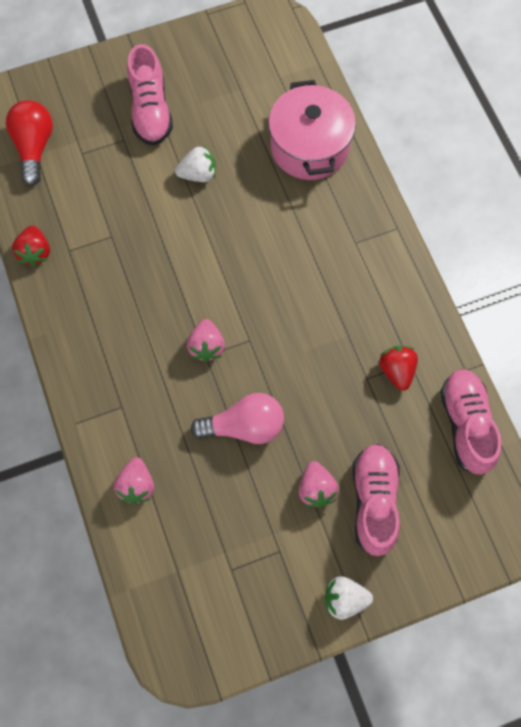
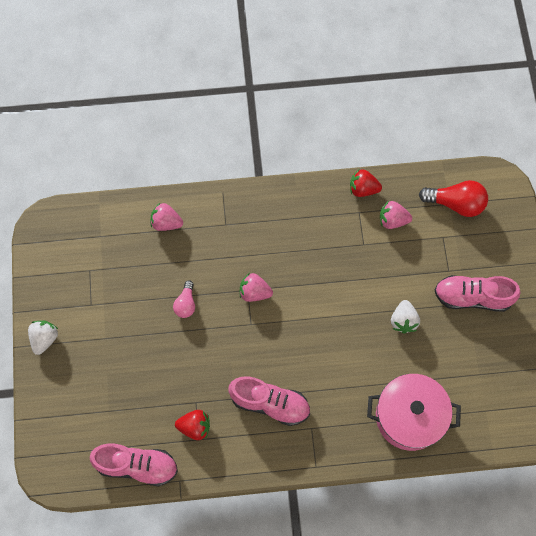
camera: 105 degrees right, 0 degrees up
pink light bulb [191,393,284,444] -> pink light bulb [173,280,195,318], size x0.59
pink strawberry [299,461,339,507] -> pink strawberry moved to [380,201,412,229]
pink shoe [352,444,400,556] -> pink shoe moved to [228,376,310,426]

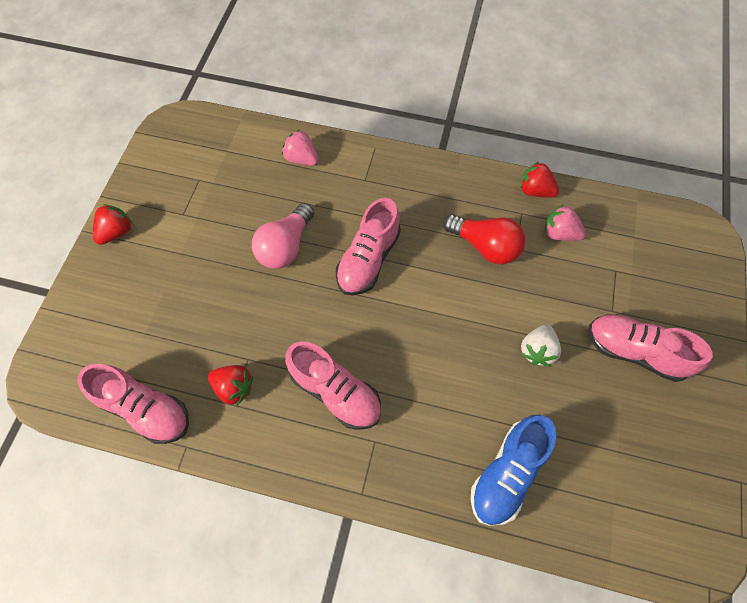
camera: 20 degrees right, 5 degrees down
white strawberry [28,321,58,355] -> red strawberry [93,204,132,245]
pink light bulb [173,280,195,318] -> pink light bulb [252,203,314,269], size x1.70
pink strawberry [240,273,273,302] -> pink shoe [336,198,401,296]
pink pot [367,374,461,451] -> blue shoe [471,415,556,526]
red light bulb [419,180,488,217] -> red light bulb moved to [443,214,525,264]

